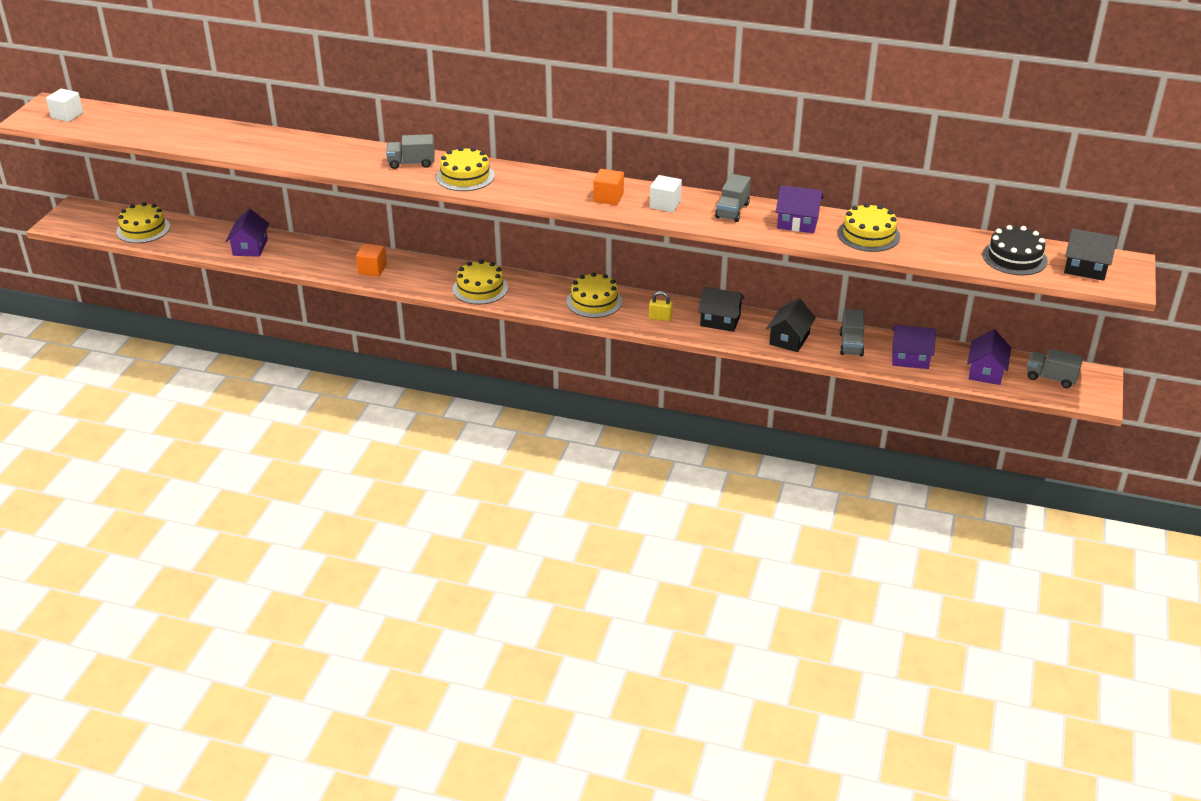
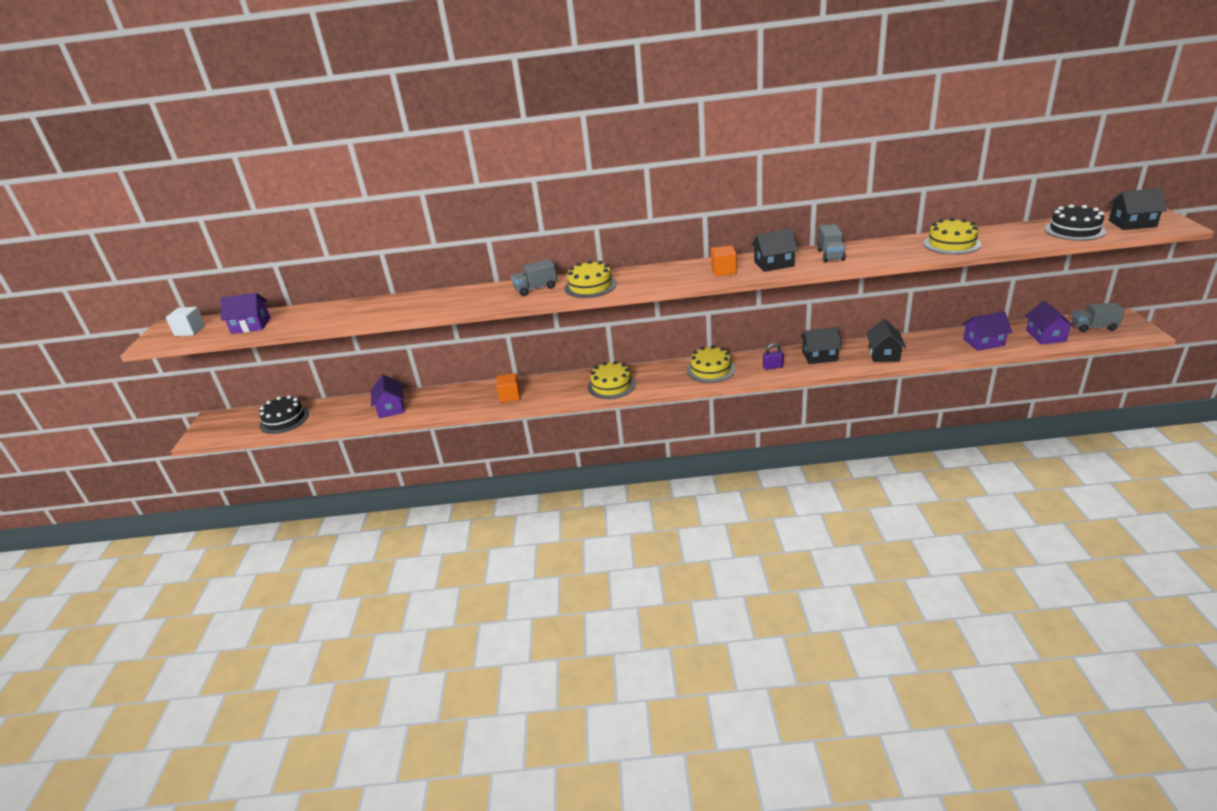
camera: 15 degrees left, 5 degrees down
yellow cake [116,202,170,243] -> black cake [259,395,309,434]
yellow padlock [649,291,673,321] -> purple padlock [763,343,784,370]
white cube [650,175,682,212] -> black house [751,229,798,272]
purple house [776,185,823,233] -> purple house moved to [221,293,271,334]
grey truck [840,309,864,356] -> none

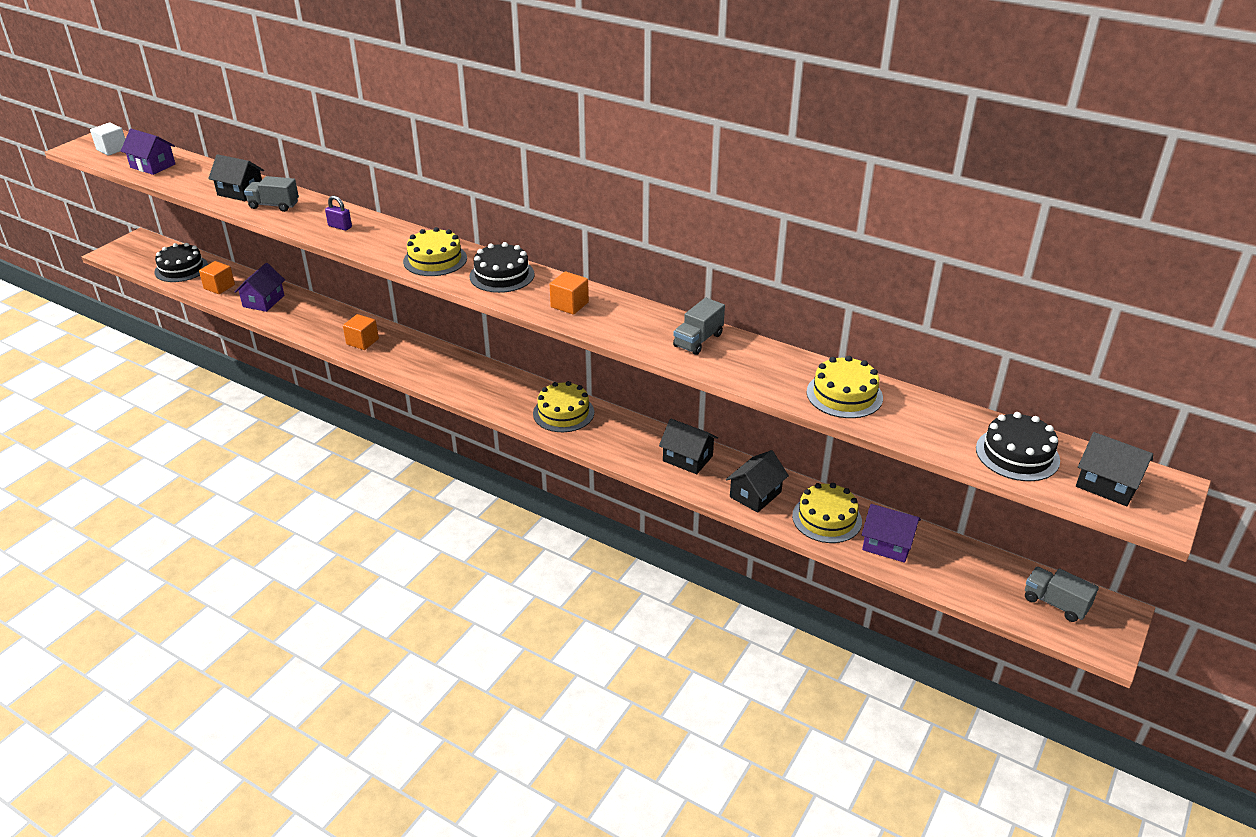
camera: 30 degrees right, 5 degrees up
grey truck [511,259,557,296] -> grey truck moved to [244,176,299,212]
yellow cake [588,361,636,399] -> yellow cake moved to [792,483,862,543]
black house [751,229,798,272] -> black house moved to [208,154,264,201]
purple padlock [763,343,784,370] -> purple padlock moved to [325,196,352,231]
purple house [1025,301,1075,344] -> none
none -> orange cube [199,261,235,294]
none -> black cake [469,242,534,293]

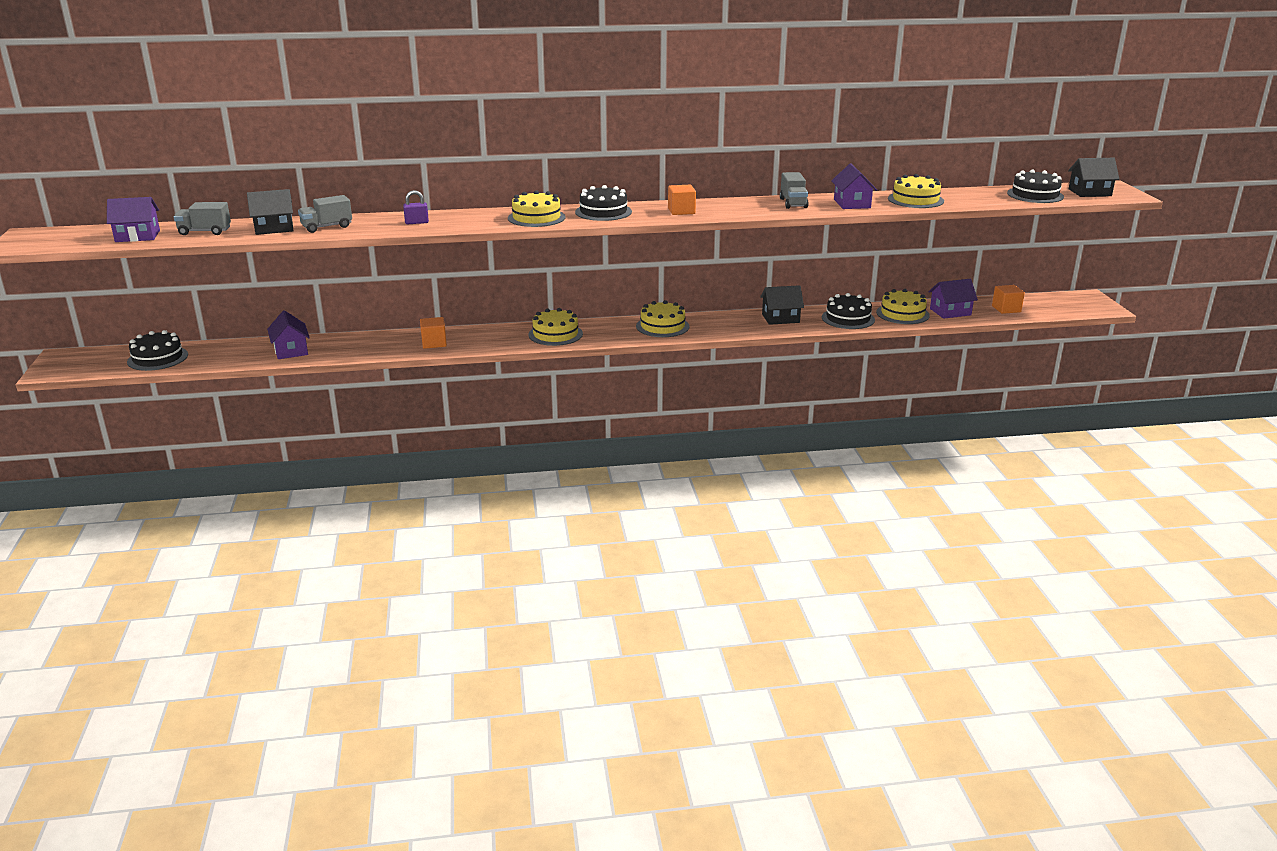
camera: 40 degrees left, 10 degrees down
white cube [90,123,125,156] -> none
orange cube [199,261,235,294] -> orange cube moved to [992,285,1025,314]
black house [726,450,789,513] -> black cake [822,293,875,329]
grey truck [1025,567,1099,622] -> grey truck moved to [174,202,231,235]
none -> yellow cake [528,308,583,346]
none -> purple house [831,164,877,209]

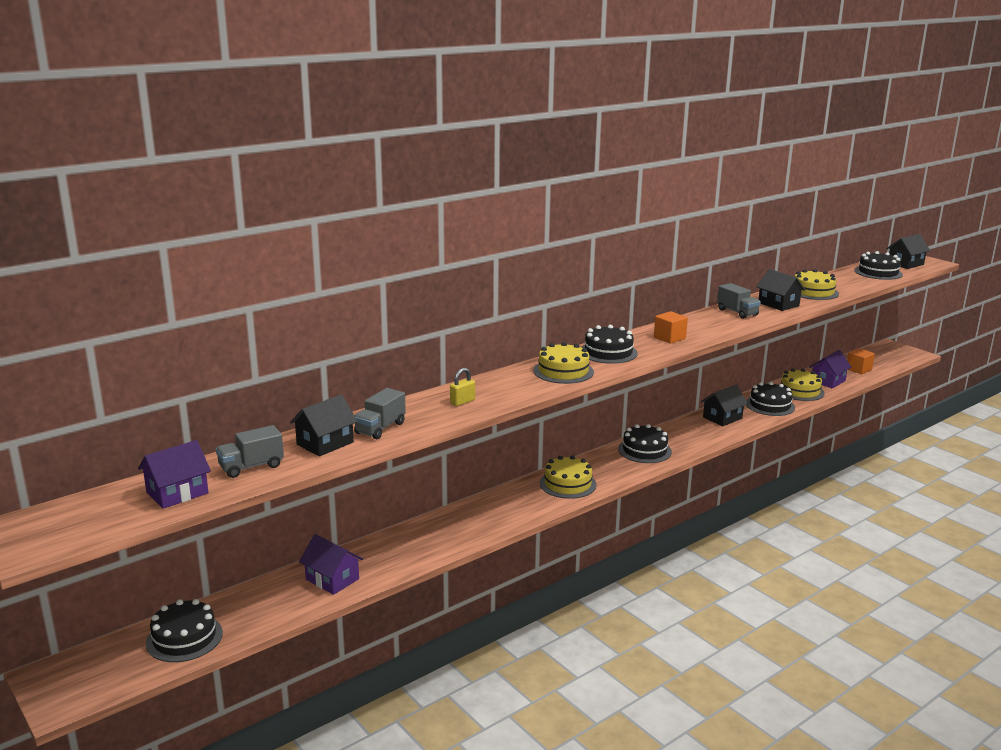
camera: 30 degrees left, 5 degrees down
purple padlock [403,190,429,224] -> yellow padlock [450,368,475,406]
orange cube [420,317,447,349] -> none
yellow cake [636,300,690,337] -> black cake [618,424,672,463]
purple house [831,164,877,209] -> black house [756,269,805,311]

